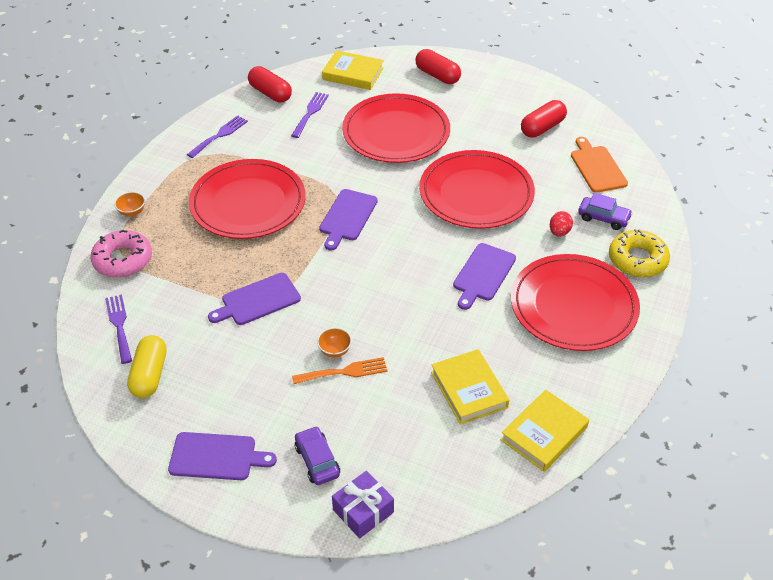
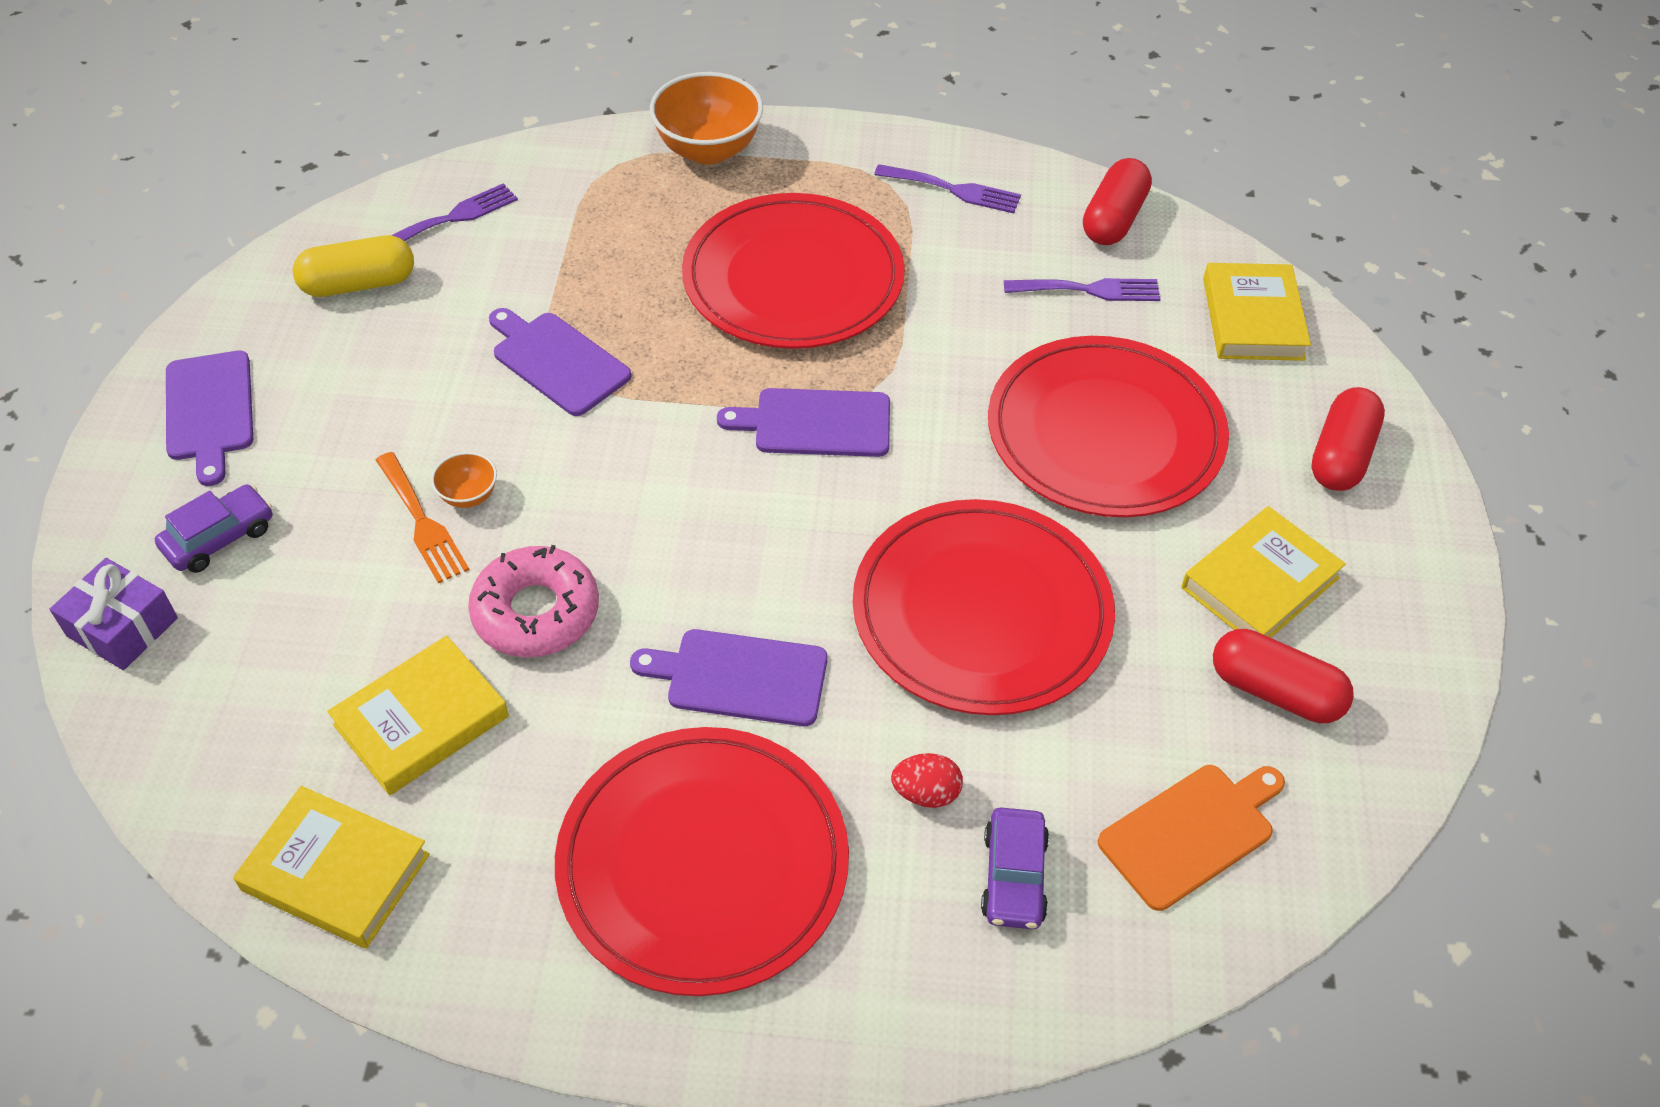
camera: 70 degrees right, 5 degrees up
pink donut [91,229,152,278] -> pink donut moved to [468,545,599,657]
orange bowl [114,192,145,217] -> orange bowl [650,72,763,164], size x2.08
yellow donut [609,229,670,277] -> none
none -> yellow book [1181,506,1346,638]

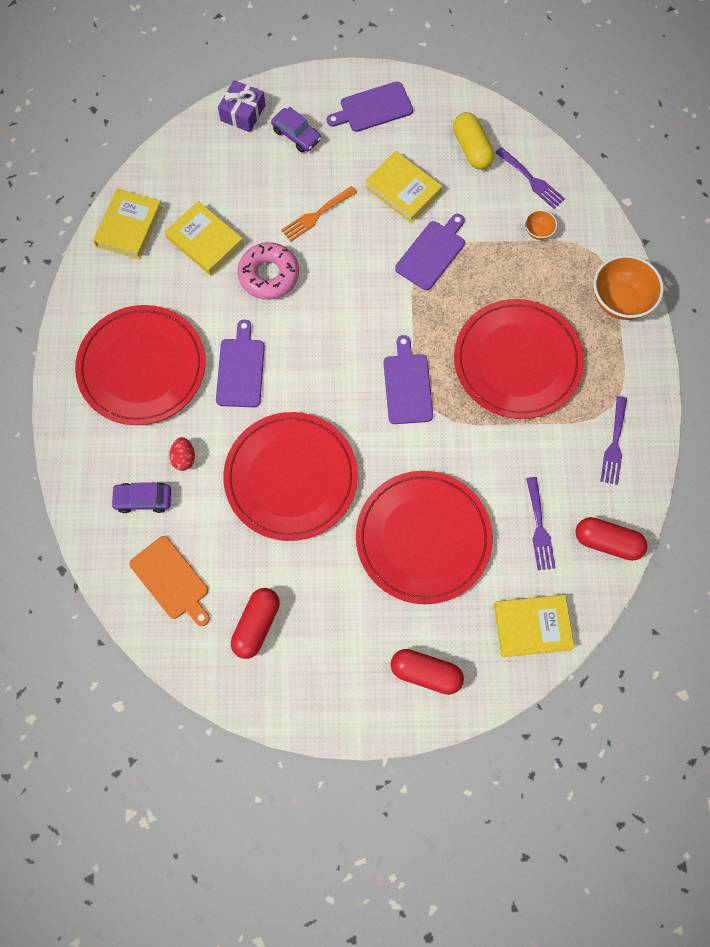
camera: 85 degrees right, 20 degrees up
orange bowl [431,452,497,508] -> orange bowl moved to [525,210,557,240]
yellow book [1181,506,1346,638] -> yellow book moved to [365,151,443,223]

